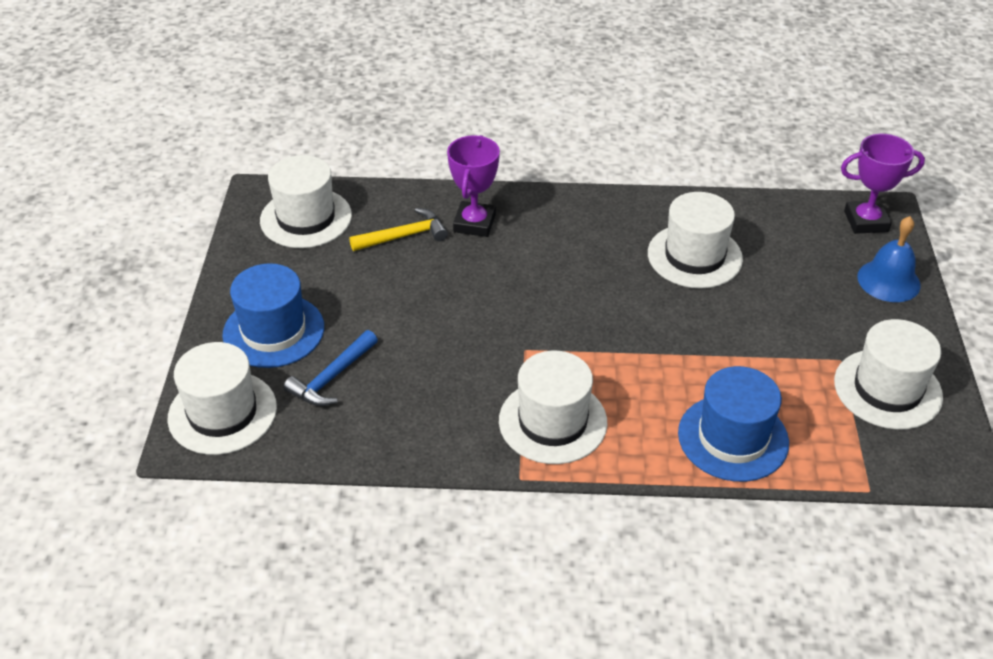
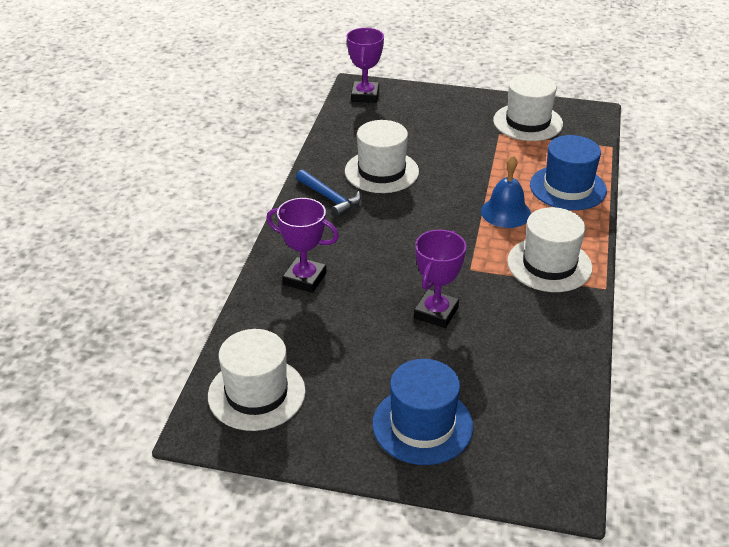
camera: 80 degrees left, 5 degrees down
white hat [168,342,277,455] -> none
blue hammer [284,330,378,406] -> blue hammer moved to [296,169,361,218]
yellow hammer [349,208,448,251] -> none
blue bell [857,216,921,302] -> blue bell moved to [481,155,531,228]
none -> purple trophy [414,230,466,328]

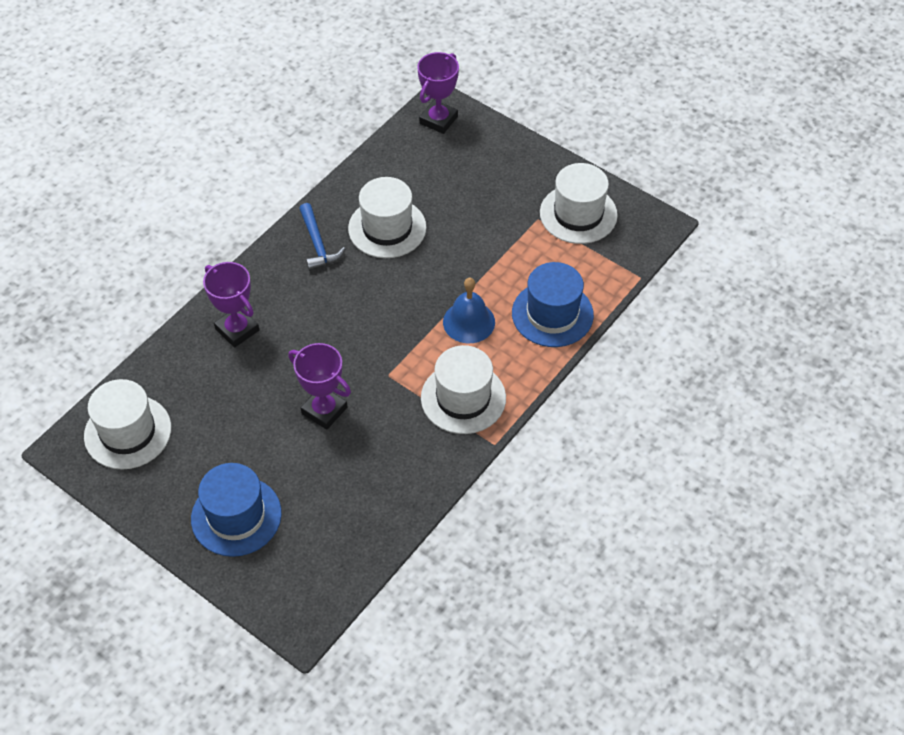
camera: 25 degrees right, 15 degrees up
purple trophy [414,230,466,328] -> purple trophy turned 75 degrees clockwise [288,343,351,430]

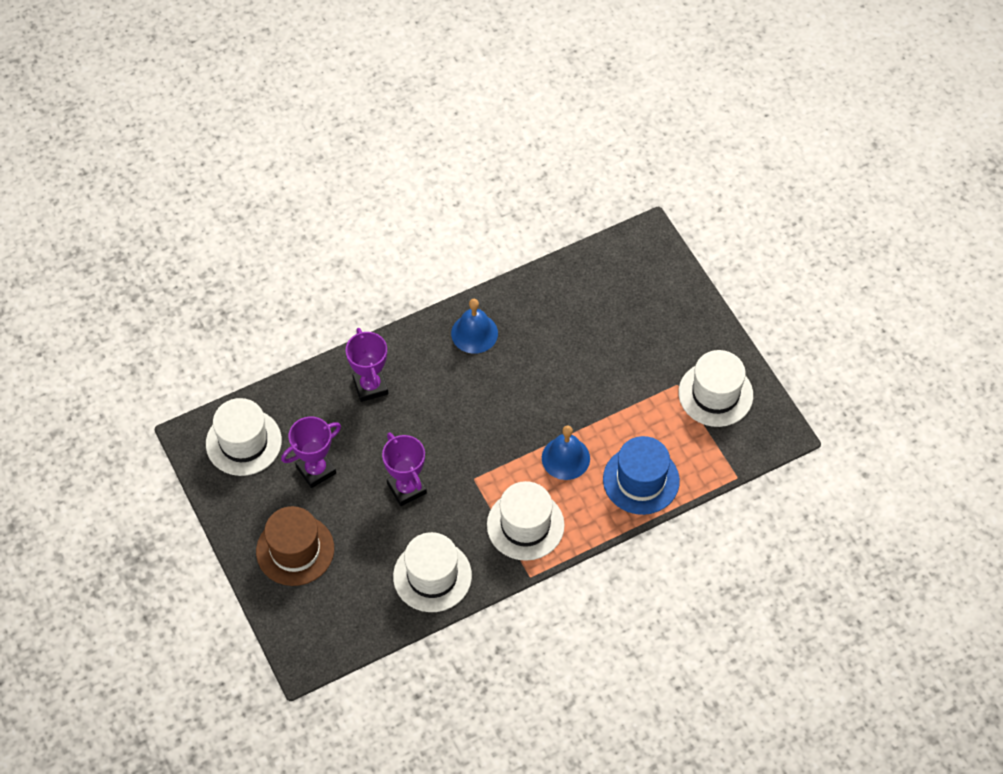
camera: 25 degrees right, 5 degrees up
blue hat [191,463,282,557] -> brown hat [256,506,334,586]
blue hammer [299,203,345,271] -> blue bell [451,299,498,354]
white hat [348,177,426,258] -> white hat moved to [393,532,472,612]
purple trophy [417,52,459,134] -> purple trophy moved to [281,417,341,488]

